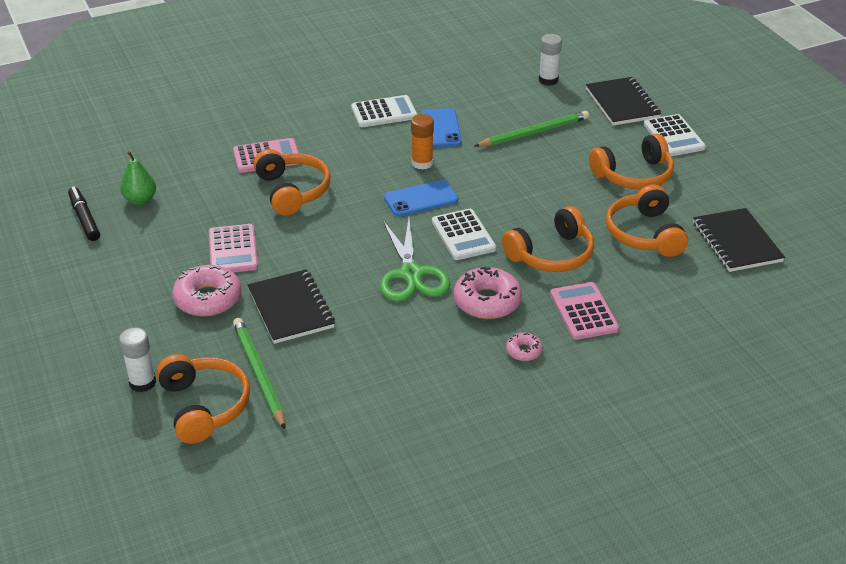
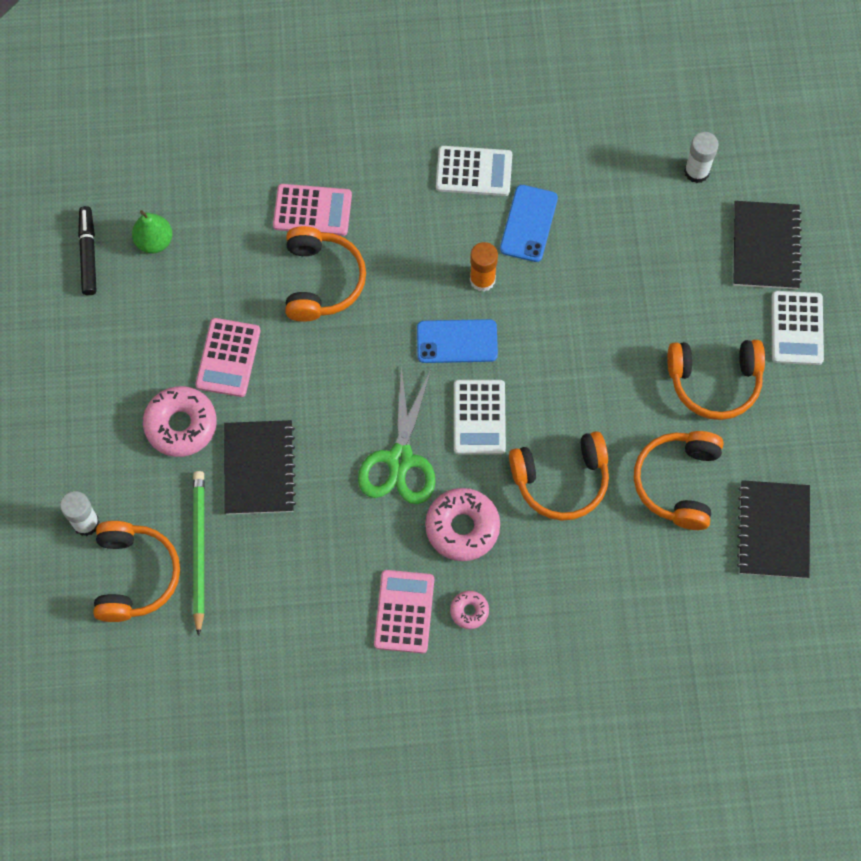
camera: 20 degrees right, 30 degrees up
green pencil [474,111,589,147] -> none
pink calculator [550,282,619,340] -> pink calculator moved to [374,570,434,653]

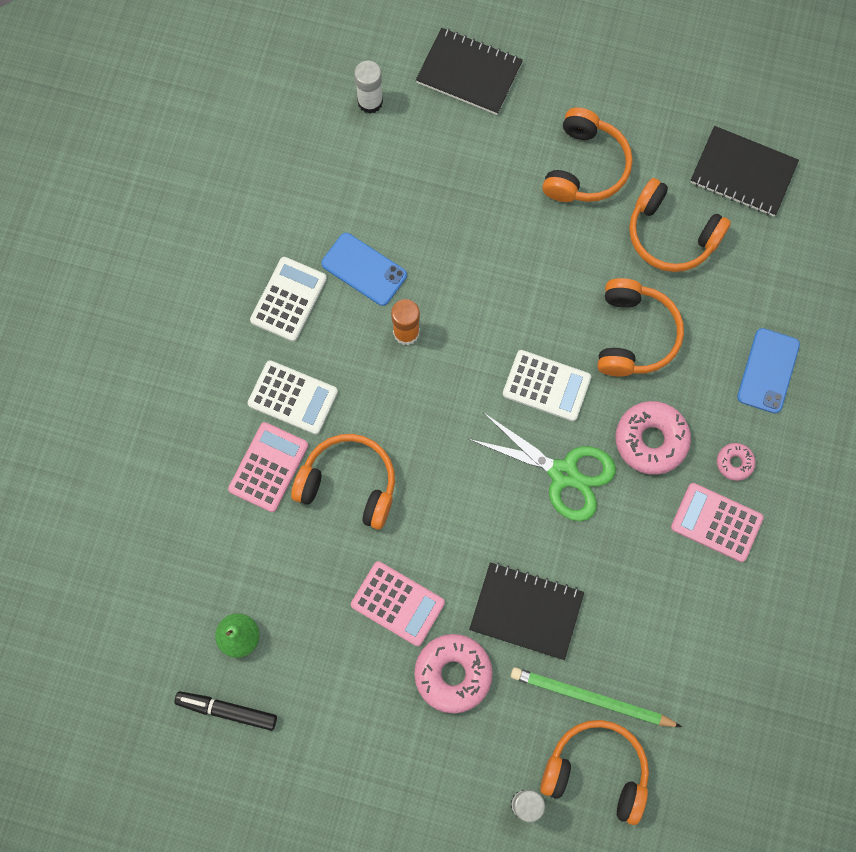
camera: 70 degrees left, 5 degrees up
blue phone [417,319,498,363] -> blue phone moved to [737,328,800,414]
white calculator [771,291,824,365] -> white calculator moved to [248,360,338,435]

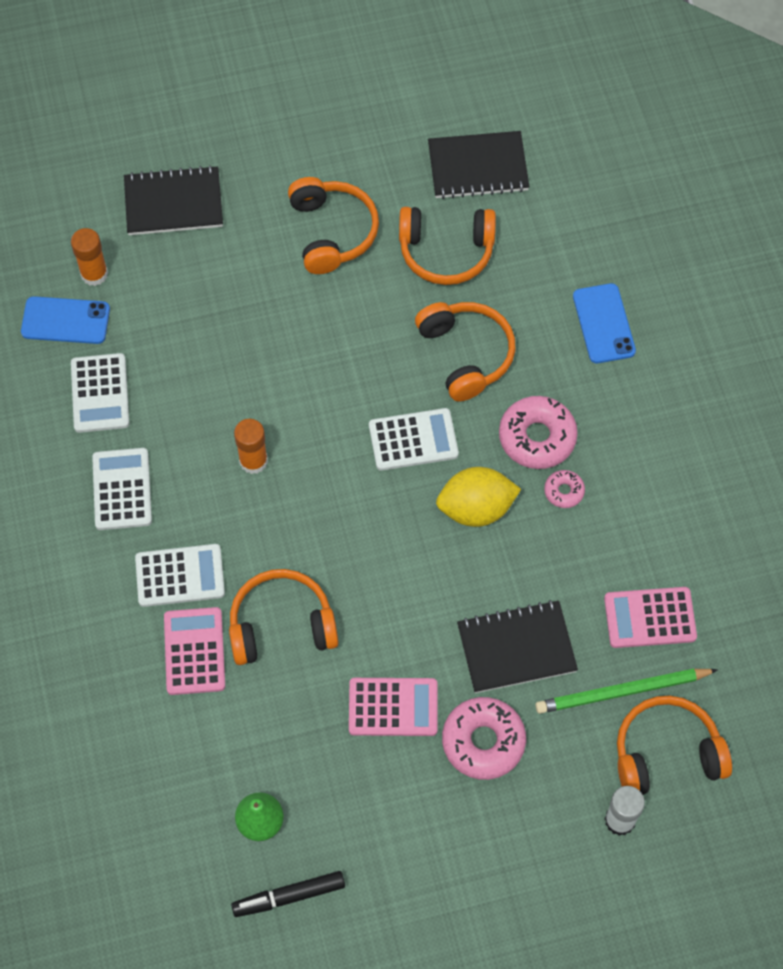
camera: 30 degrees left, 10 degrees down
blue phone [321,233,407,306] -> blue phone moved to [21,296,110,344]
white glue stick [354,61,383,114] -> orange glue stick [71,228,108,286]
green scissors [468,412,616,521] -> yellow lemon [436,467,521,527]
pink calculator [671,483,764,562] -> pink calculator moved to [604,587,697,648]
pink donut [717,443,756,481] -> pink donut moved to [544,470,585,508]
none -> white calculator [71,353,129,433]

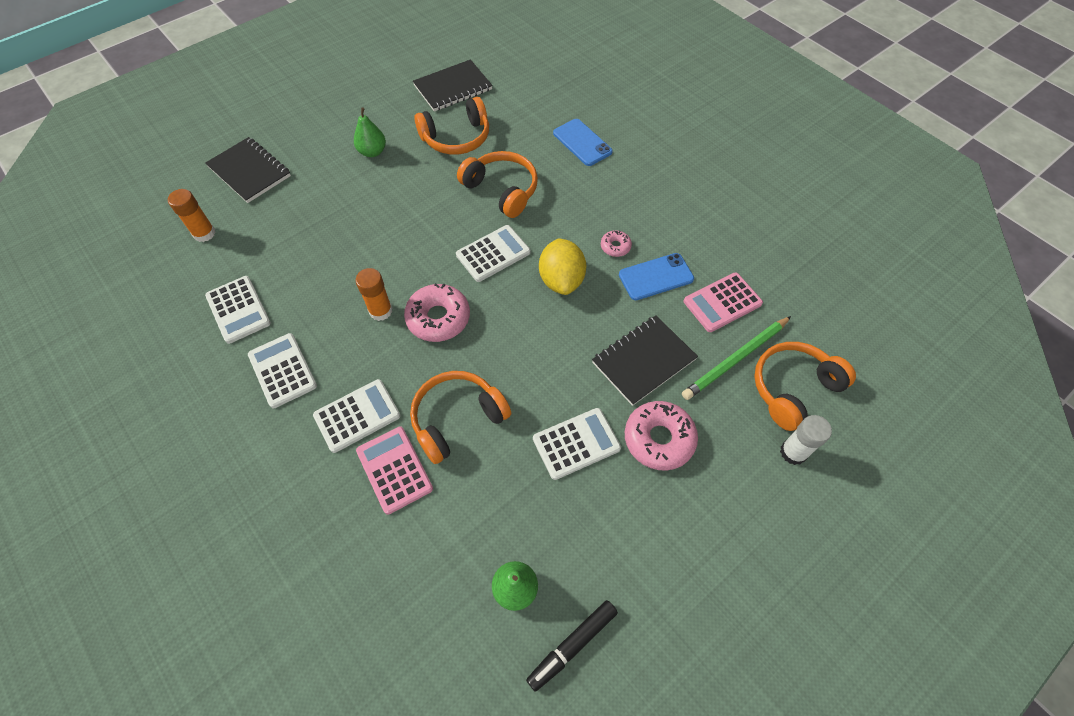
camera: 25 degrees left, 5 degrees down
blue phone [21,296,110,344] -> blue phone moved to [619,253,694,300]
black notebook [124,165,223,235] -> black notebook turned 75 degrees clockwise [205,137,291,203]
orange headphones [288,177,379,274] -> green pear [354,107,386,157]
pink calculator [349,678,438,736] -> white calculator [533,408,621,480]
yellow lemon [436,467,521,527] -> yellow lemon turned 60 degrees counterclockwise [539,238,586,295]
pink donut [499,396,578,469] -> pink donut moved to [404,283,470,342]

